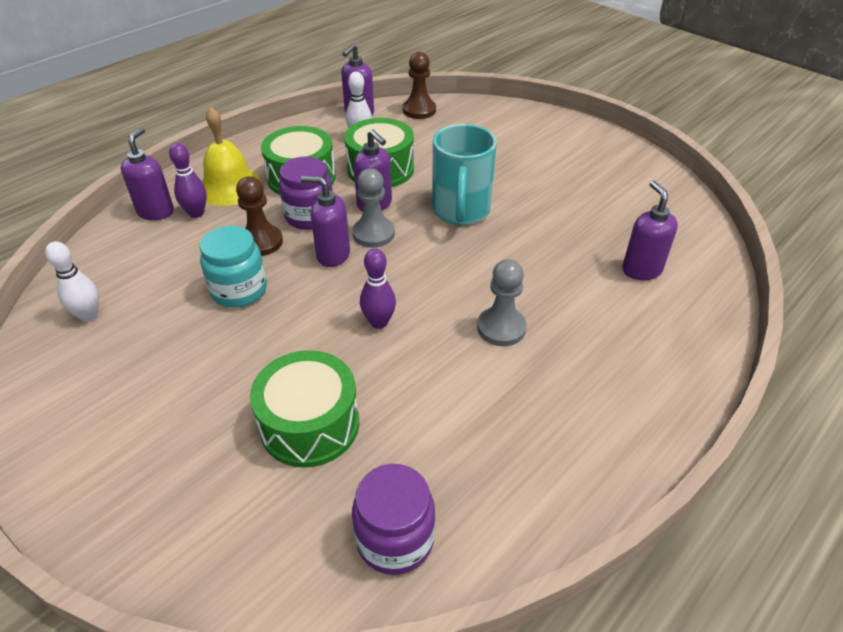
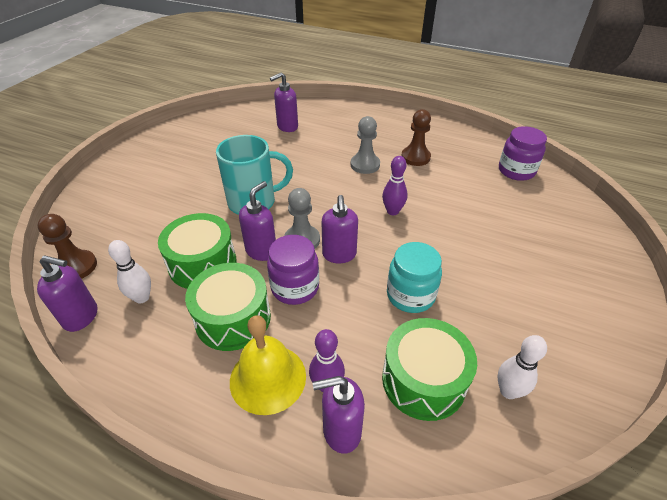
camera: 110 degrees left, 0 degrees up
brown pawn [236,176,283,256] -> brown pawn moved to [401,109,431,166]
green drum [250,350,359,468] -> green drum moved to [382,318,477,421]

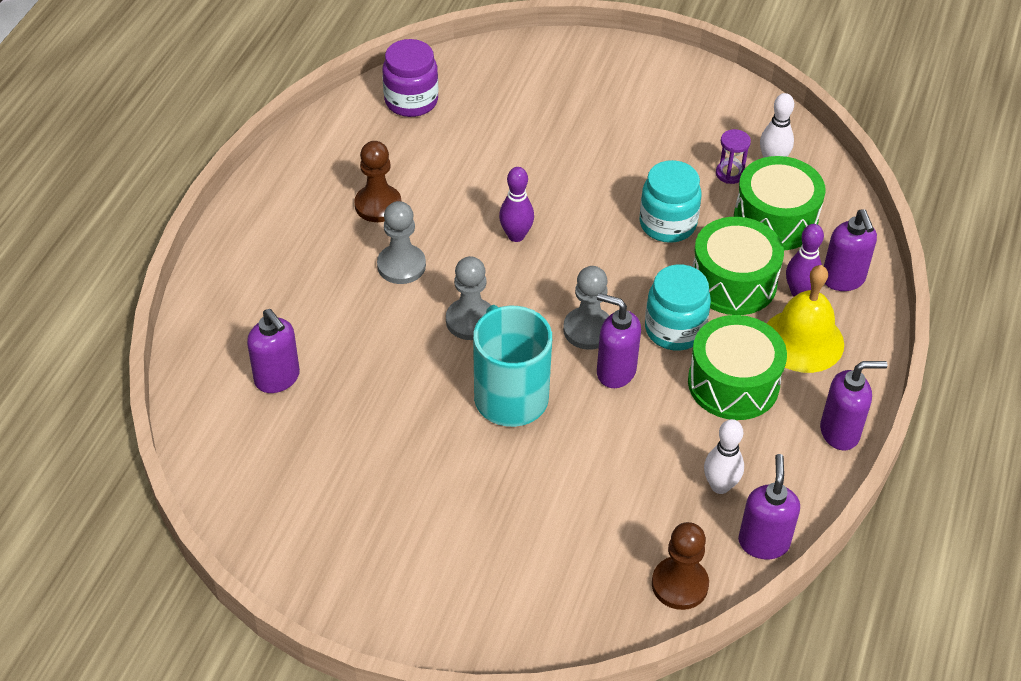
camera: 95 degrees left, 5 degrees up
green drum [158,213,236,289] -> green drum moved to [692,217,784,315]
purple jar [267,235,319,305] -> turquoise jar [645,264,711,351]
purple soap dispenser [322,195,358,263] -> purple soap dispenser moved to [820,361,887,450]
none -> grey pawn [446,256,491,340]
none -> purple hourglass [716,129,751,184]

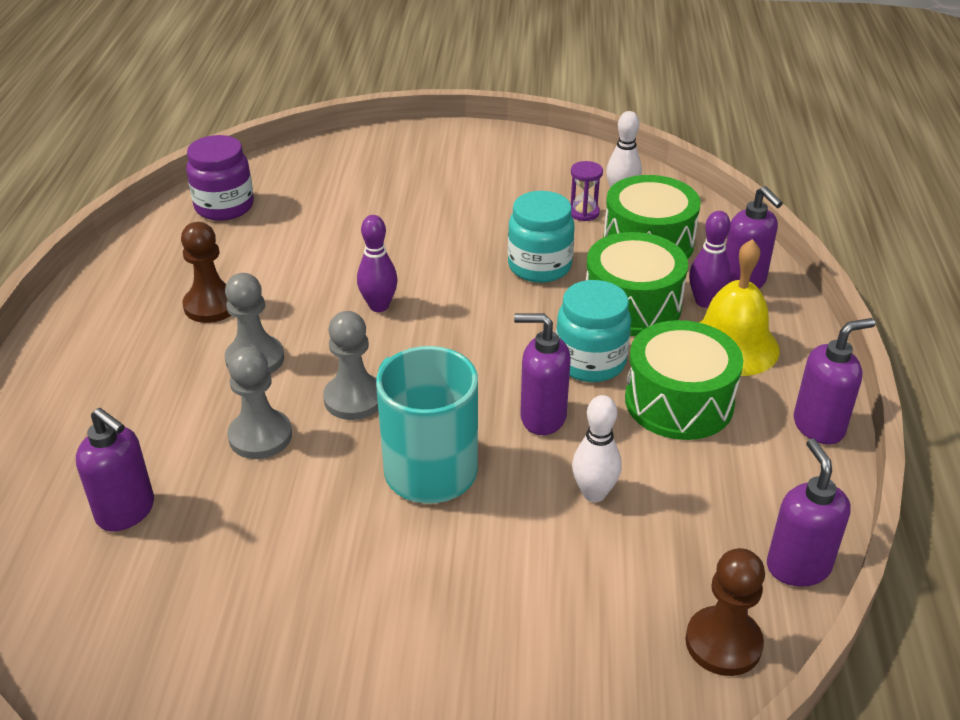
camera: 15 degrees left, 10 degrees down
grey pawn [563,266,609,350] -> grey pawn moved to [227,347,292,459]
white bowling pin [704,419,744,494] -> white bowling pin moved to [572,395,622,502]

